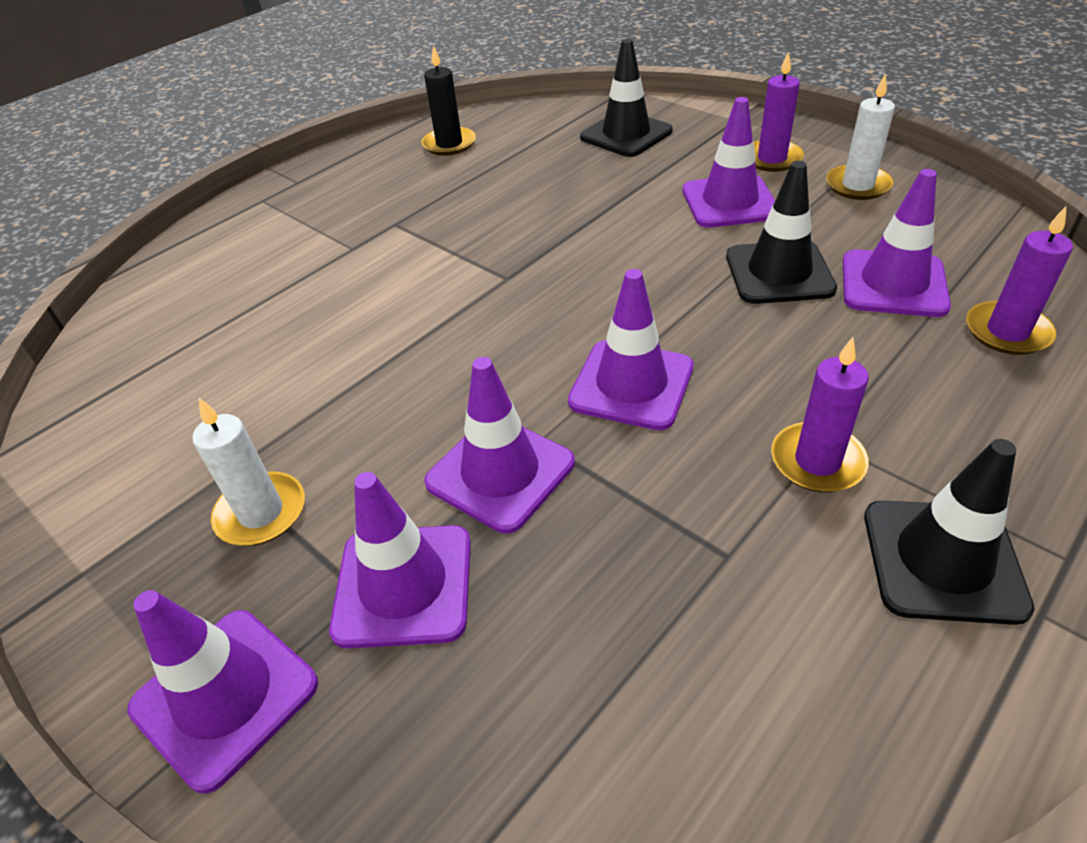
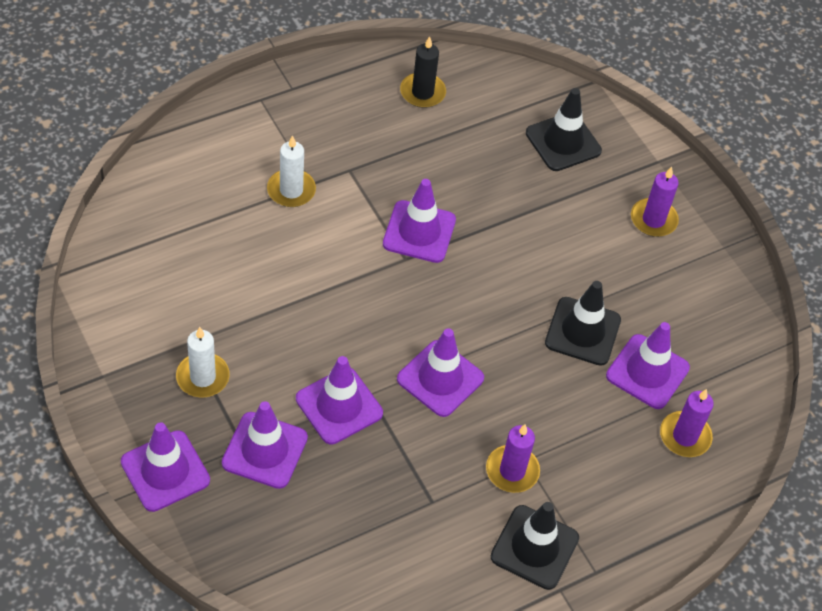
camera: 10 degrees right, 10 degrees up
purple traffic cone [683,97,775,228] -> purple traffic cone moved to [383,179,456,263]
white candle [826,73,895,200] -> white candle moved to [267,135,316,207]

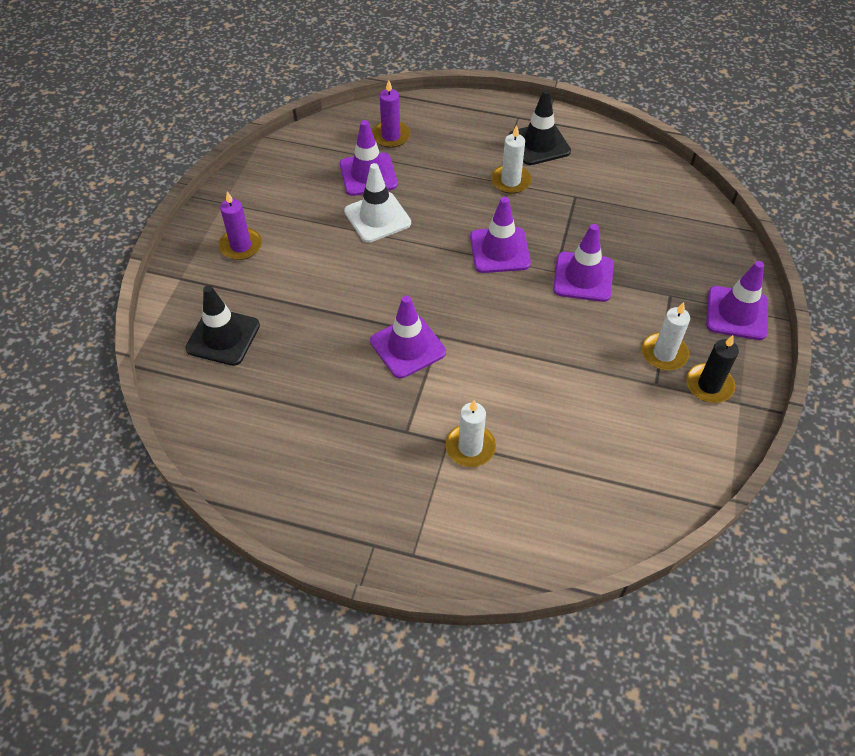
camera: 130 degrees left, 0 degrees up
purple traffic cone [222,401,308,489] -> none
black candle [400,36,446,108] -> black candle moved to [686,335,739,403]
purple candle [486,424,540,493] -> white candle [491,125,532,194]
black traffic cone [545,281,621,366] -> white traffic cone [344,163,411,243]

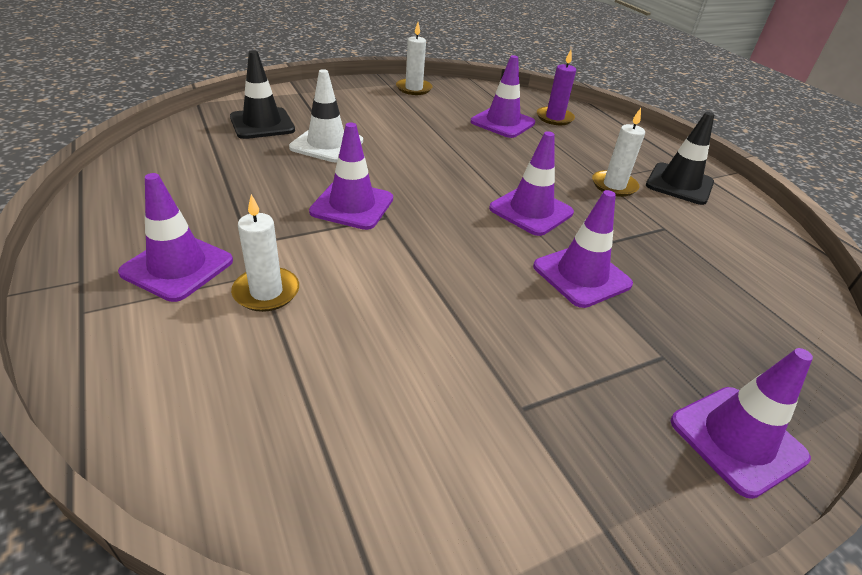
camera: 45 degrees right, 15 degrees down
purple candle [219,191,262,260] -> none
white traffic cone [344,163,411,243] -> white traffic cone moved to [289,69,363,162]
white candle [642,302,690,370] -> white candle moved to [396,22,432,95]
black candle [686,335,739,403] -> none
none -> purple traffic cone [118,173,233,302]

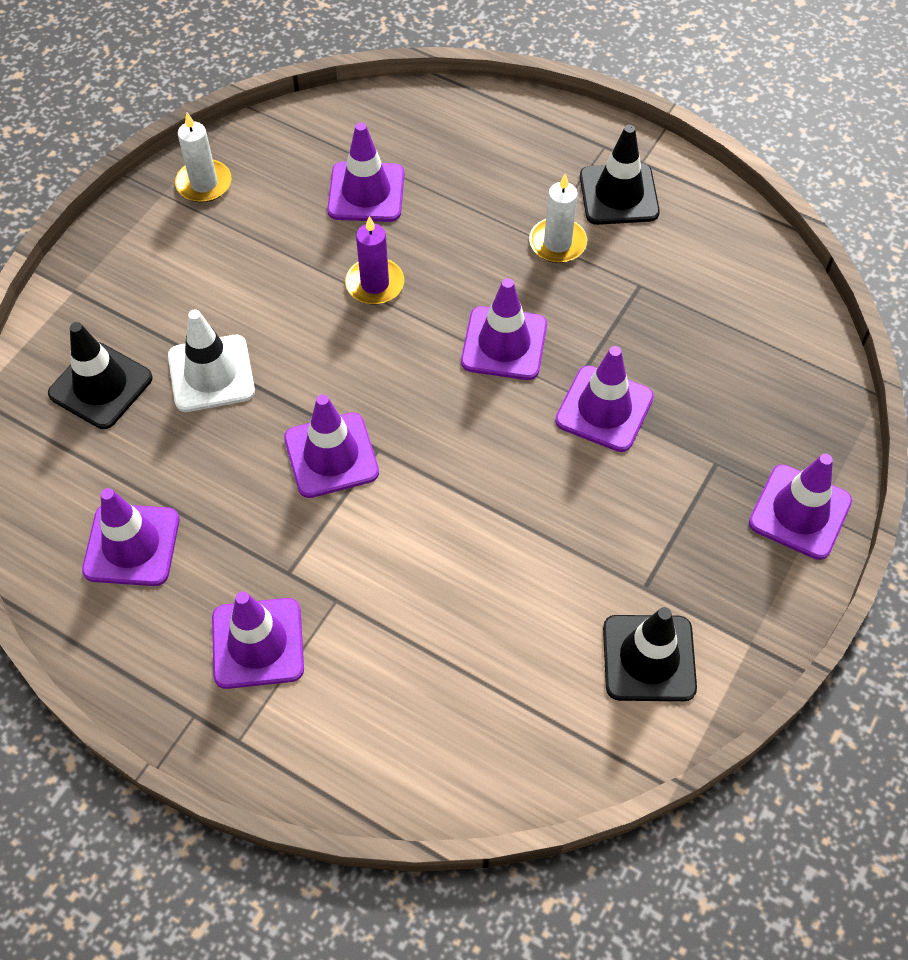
camera: 30 degrees left, 20 degrees up
white candle [231,194,299,312] -> none
purple candle [537,50,576,125] -> purple candle moved to [345,216,404,305]
none -> purple traffic cone [82,488,180,586]
none -> black traffic cone [603,607,697,701]

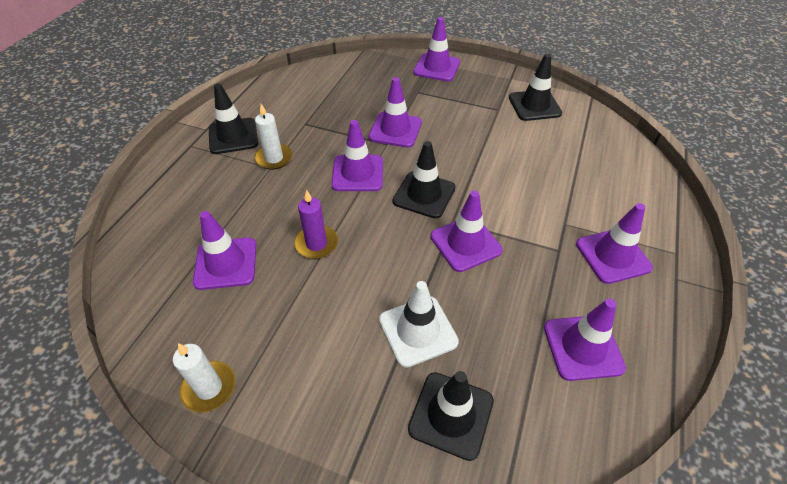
camera: 100 degrees left, 10 degrees down
none -> black traffic cone [393,141,456,219]

